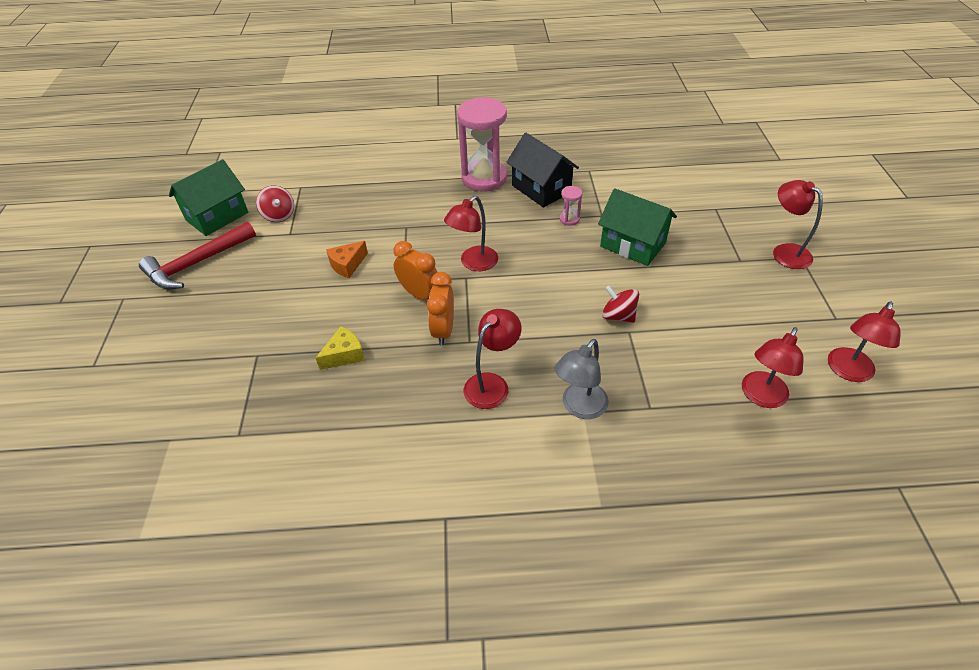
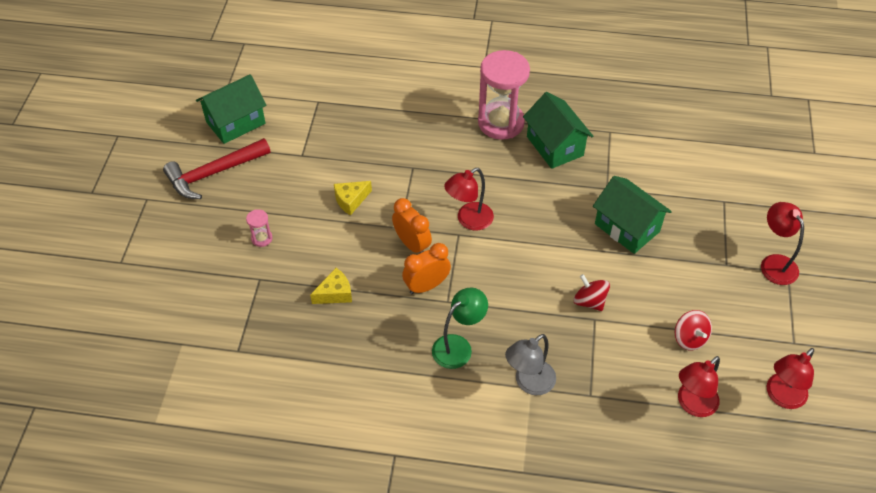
camera: 10 degrees right, 5 degrees up
red spinning top [256,186,294,222] -> red spinning top moved to [675,310,712,350]
orange cheese [326,241,368,278] -> yellow cheese [334,181,372,215]
orange clock [427,272,454,345] -> orange clock turned 45 degrees clockwise [402,243,451,294]
red lamp [464,309,521,409] -> green lamp [432,287,488,369]
black house [506,133,579,207] -> green house [523,92,593,169]
pink hourglass [560,186,582,226] -> pink hourglass moved to [246,209,273,247]

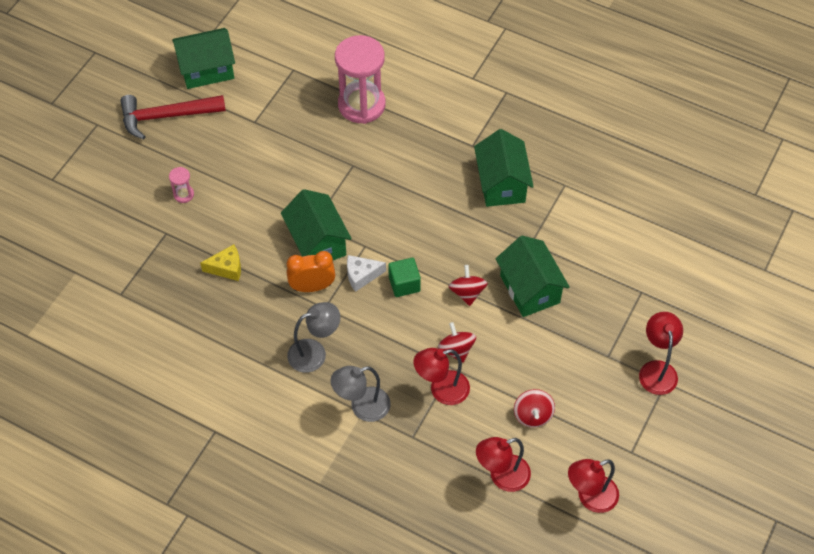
camera: 20 degrees right, 5 degrees up
yellow cheese [334,181,372,215] -> none
orange clock [392,198,432,253] -> green house [281,189,352,260]
green lamp [432,287,488,369] -> grey lamp [287,302,340,373]
red lamp [444,168,494,230] -> red lamp moved to [414,348,470,405]
pink hourglass [478,50,530,140] -> pink hourglass moved to [335,35,386,124]
none -> white cheese [347,255,386,292]
none -> green cube [388,258,421,297]
none -> red spinning top [449,265,488,306]

